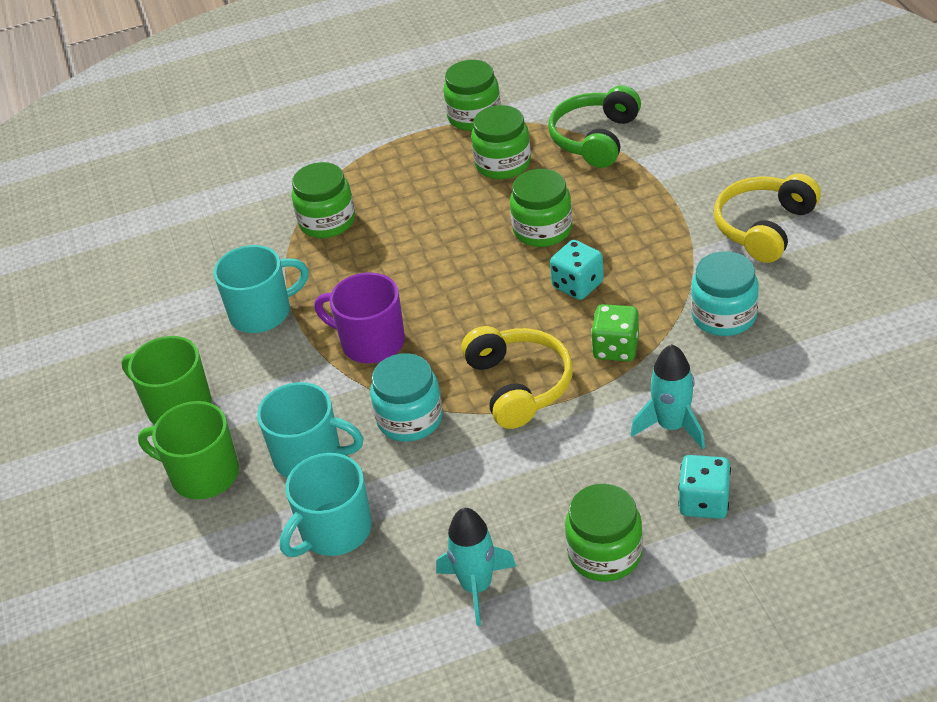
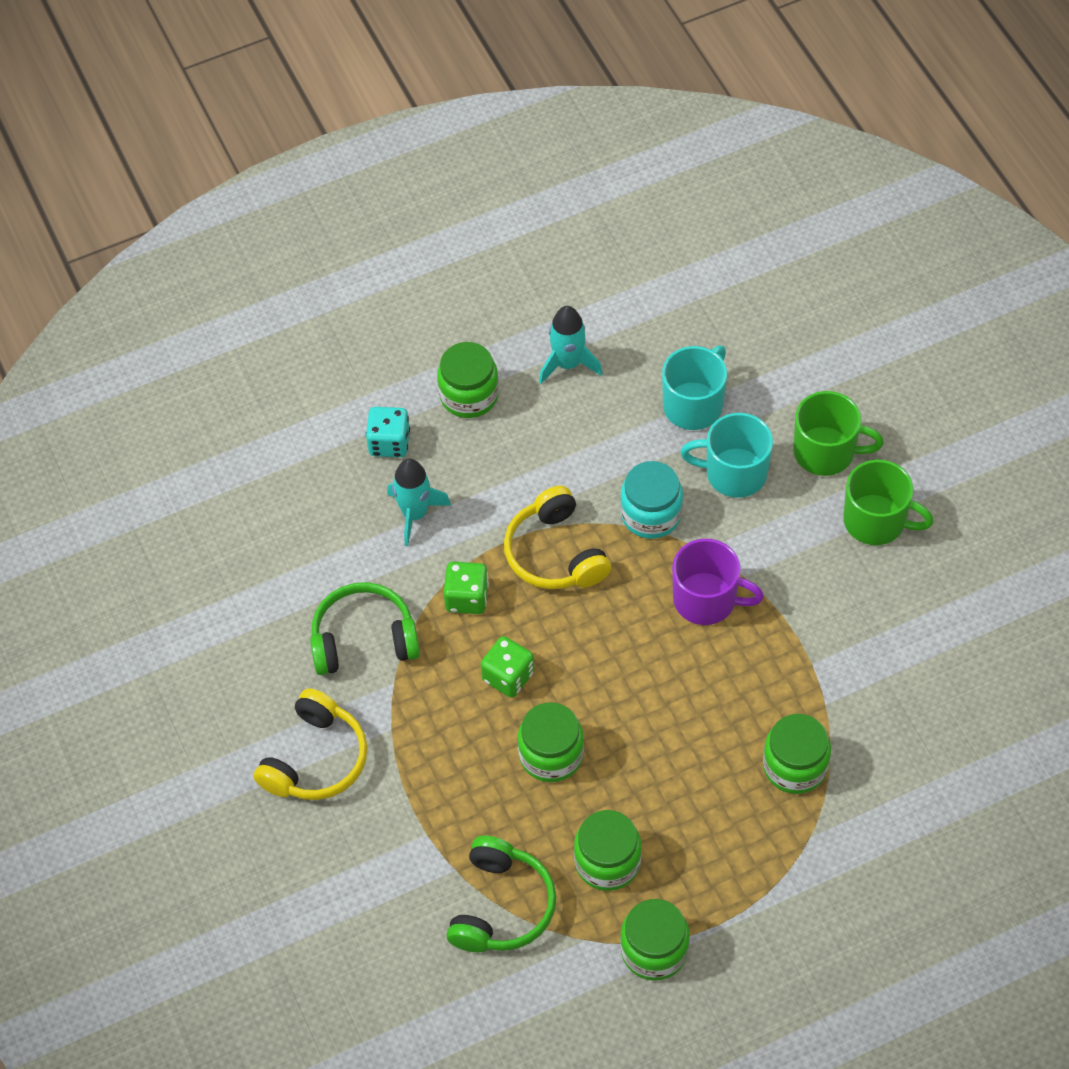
camera: 170 degrees right, 15 degrees up
turquoise mug [214,245,309,333] -> none
turquoise dice [550,240,604,300] -> green dice [481,636,534,698]
turquoise jar [691,251,759,336] -> green headphones [310,582,420,675]

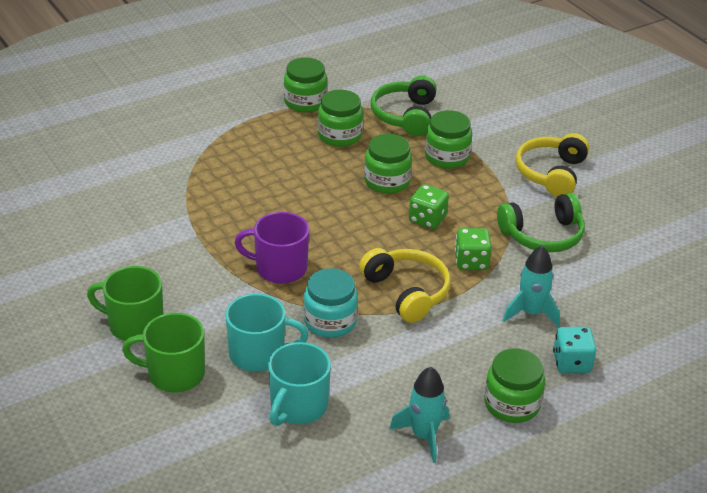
camera: 170 degrees right, 20 degrees down
green jar [763,714,831,794] -> green jar moved to [425,110,472,169]

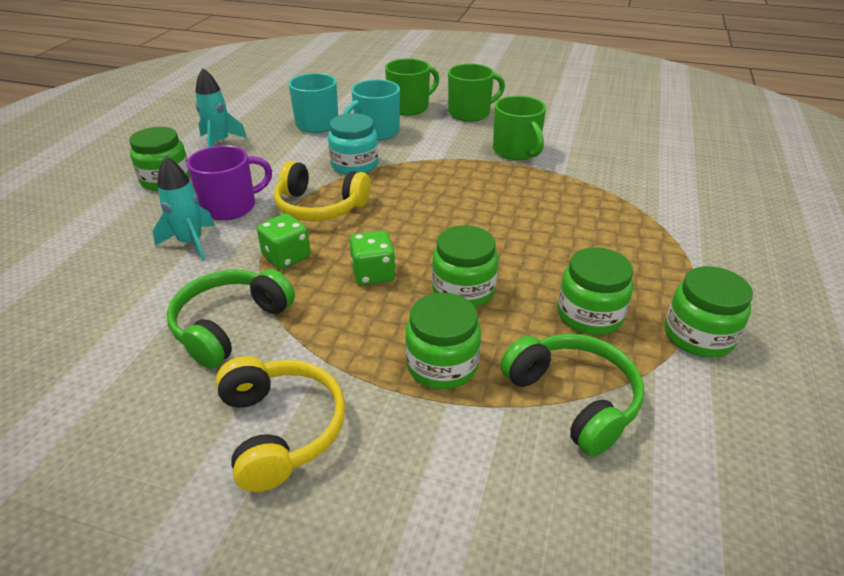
camera: 140 degrees right, 0 degrees up
purple mug [234,212,309,284] -> purple mug moved to [187,145,272,220]
turquoise dice [553,327,597,373] -> none
none -> green mug [493,96,546,160]

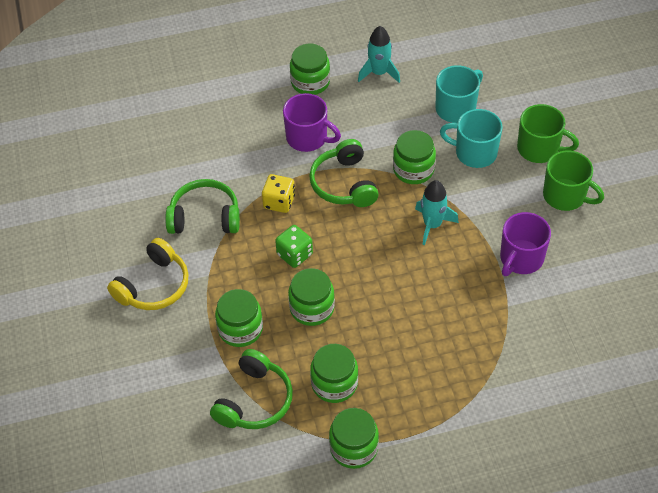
camera: 60 degrees right, 15 degrees up
turquoise rocket [153,157,215,261] -> turquoise rocket moved to [415,180,459,245]
green dice [257,213,311,269] -> yellow dice [262,174,295,213]
yellow headphones [274,161,370,221] -> green headphones [309,139,379,207]
turquoise jar [328,113,378,175] -> green jar [393,130,436,184]
green mug [493,96,546,160] -> purple mug [500,212,551,276]

